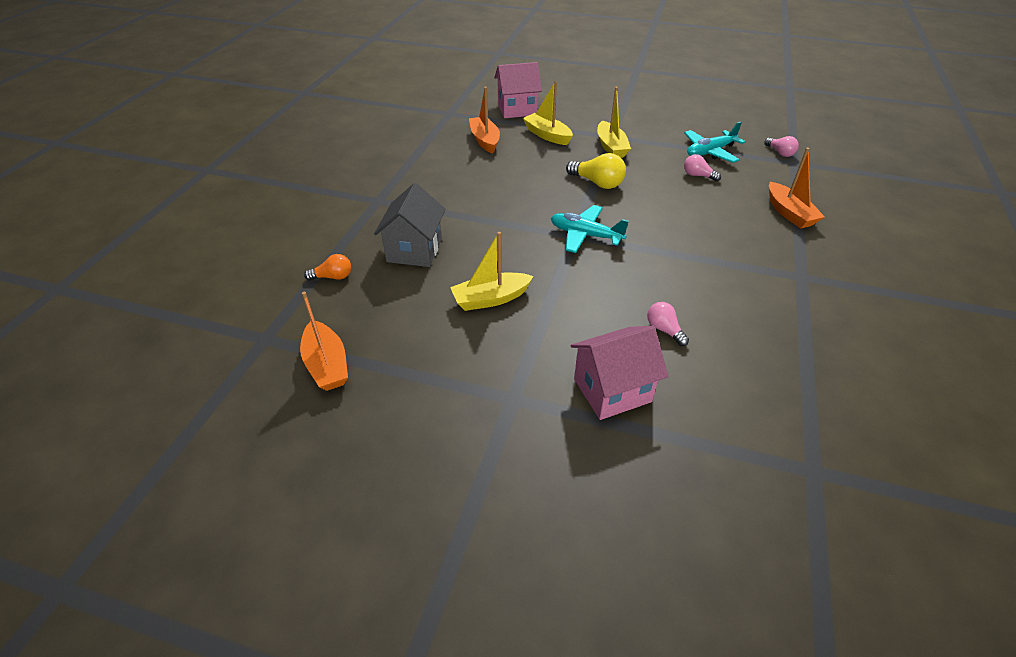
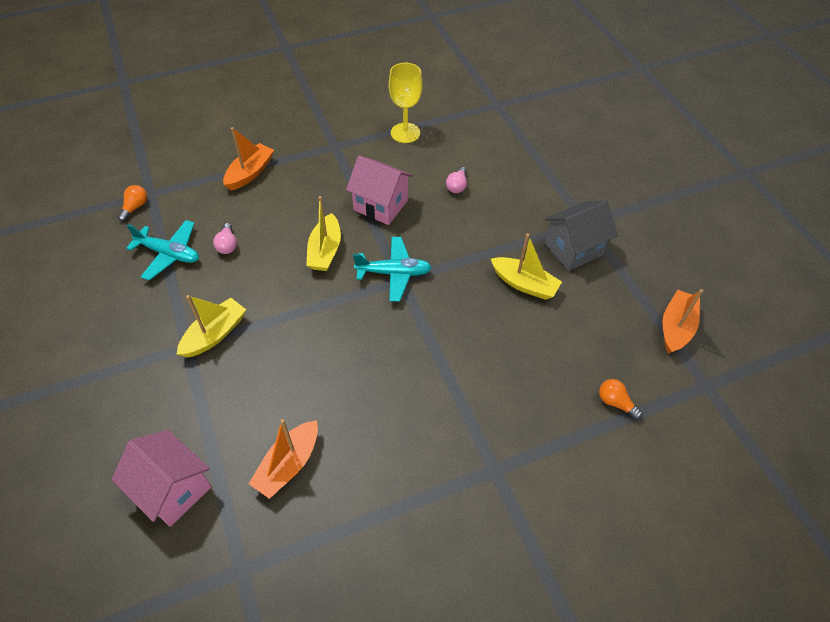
camera: 130 degrees left, 10 degrees up
grey house [374,183,446,267] -> grey house moved to [545,200,618,271]
yellow boat [523,81,573,145] -> yellow boat moved to [306,196,341,271]
turquoise plane [551,205,629,253] -> turquoise plane turned 75 degrees counterclockwise [353,237,432,301]
yellow light bulb [566,153,626,189] -> none
pink house [570,326,669,420] -> pink house moved to [346,156,413,225]
pink light bulb [764,136,799,157] -> orange light bulb [118,185,147,222]
none -> yellow goblet [389,63,423,143]

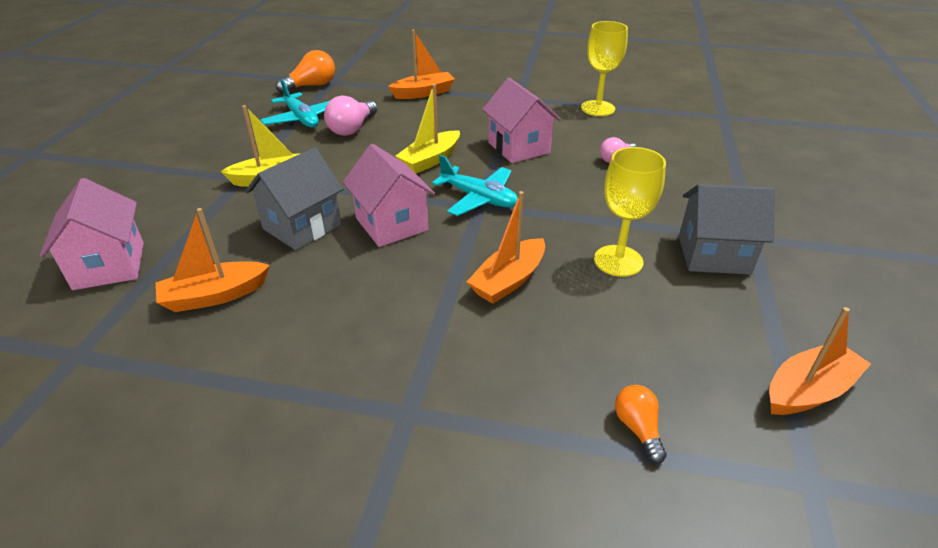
camera: 35 degrees right, 15 degrees down
orange light bulb [118,185,147,222] -> orange light bulb [276,50,335,94], size x1.61
pink light bulb [213,223,237,254] -> pink light bulb [324,96,377,136], size x1.61
yellow boat [491,234,562,300] -> yellow goblet [594,147,666,277]
none -> grey house [245,147,343,250]
none -> pink house [343,144,435,247]
none -> orange boat [467,191,545,304]

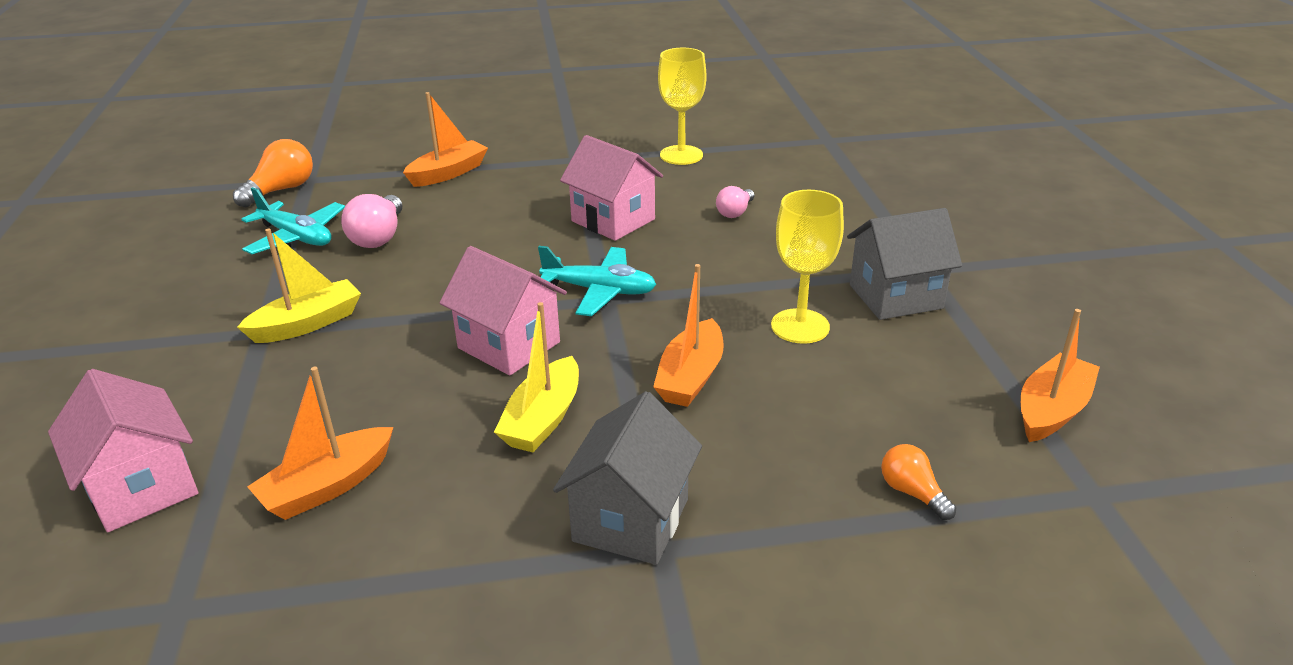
camera: 20 degrees left, 5 degrees down
grey house [245,147,343,250] -> grey house moved to [553,391,702,565]
yellow boat [395,84,460,174] -> yellow boat moved to [494,302,579,452]

